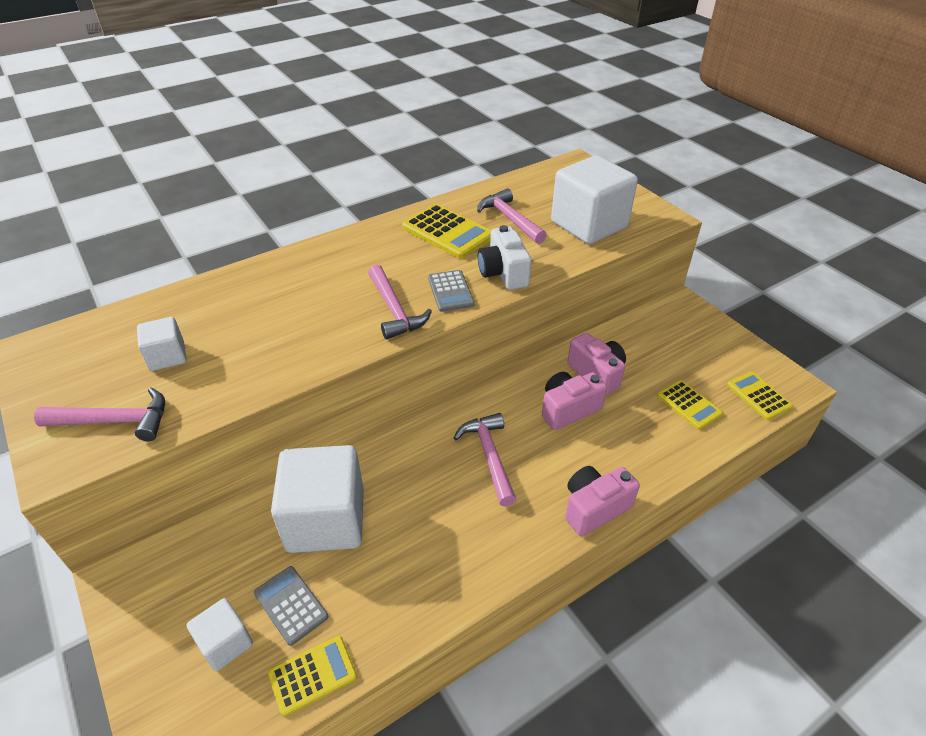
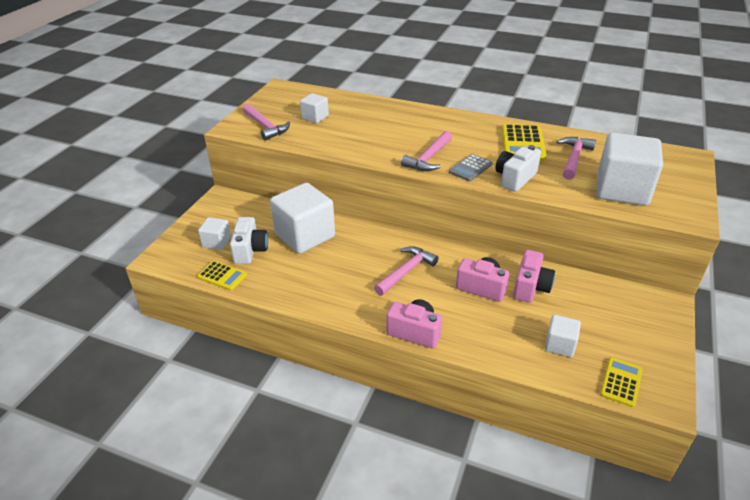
camera: 55 degrees right, 5 degrees down
grey calculator [254,566,328,646] -> white camera [230,217,268,264]
yellow calculator [657,380,723,430] -> white cube [545,315,581,357]

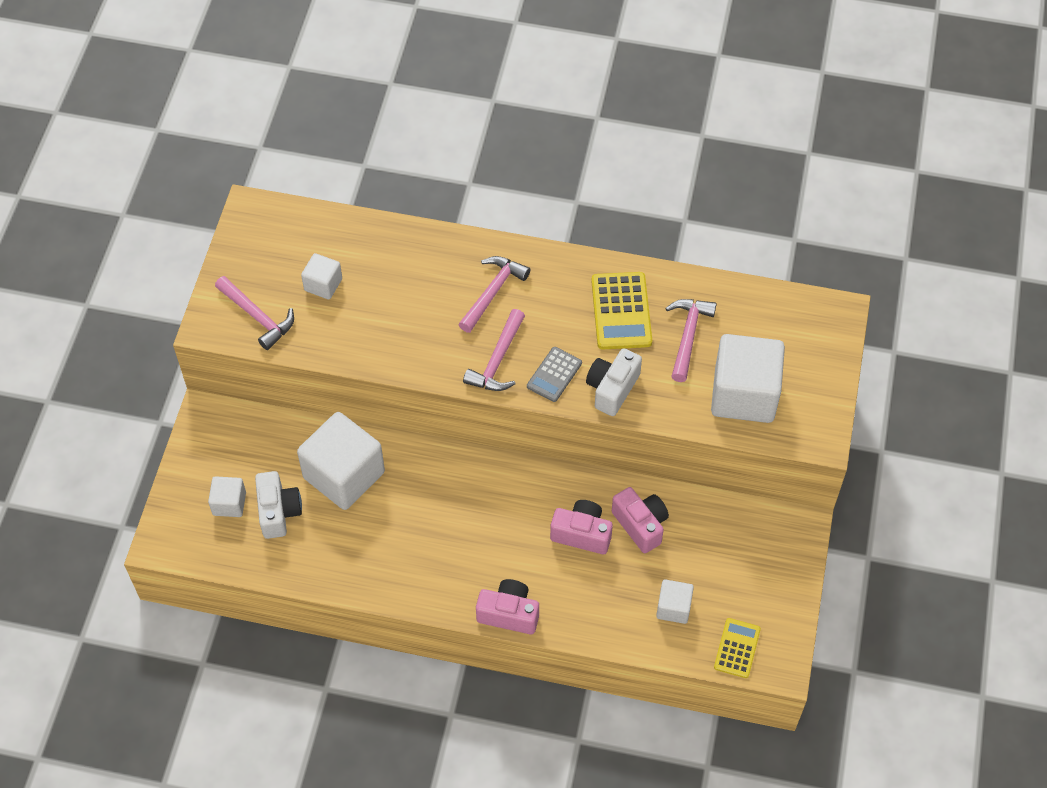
camera: 10 degrees left, 20 degrees up
yellow calculator [197,261,247,291] -> none
pink hammer [374,246,439,296] -> pink hammer moved to [458,256,530,333]
pink camera [513,250,555,303] -> pink camera turned 45 degrees counterclockwise [612,487,669,553]

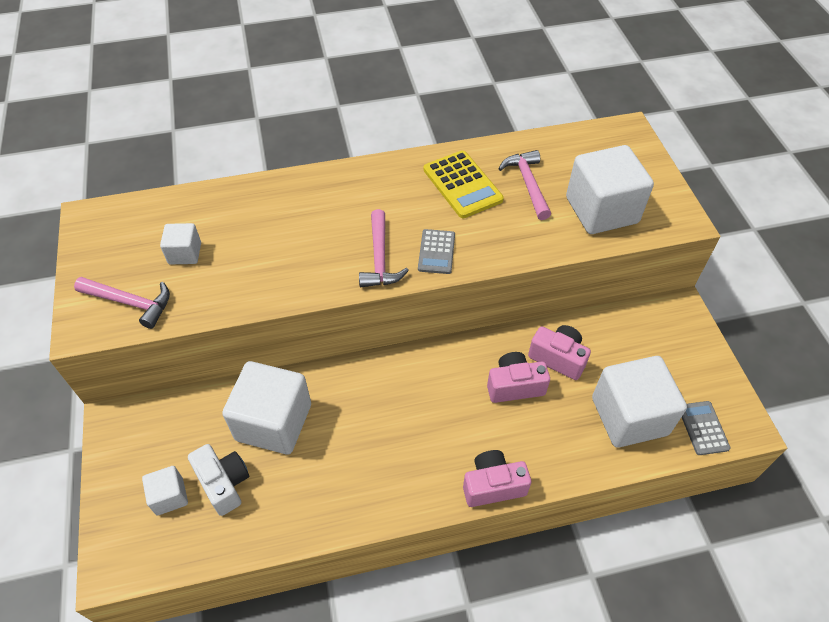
camera: 25 degrees left, 5 degrees down
pink hammer [458,256,530,333] -> none
white camera [586,348,642,416] -> none
white cube [656,579,694,624] -> white cube [592,356,687,448], size x2.02
yellow calculator [714,618,761,678] -> grey calculator [682,401,730,455]

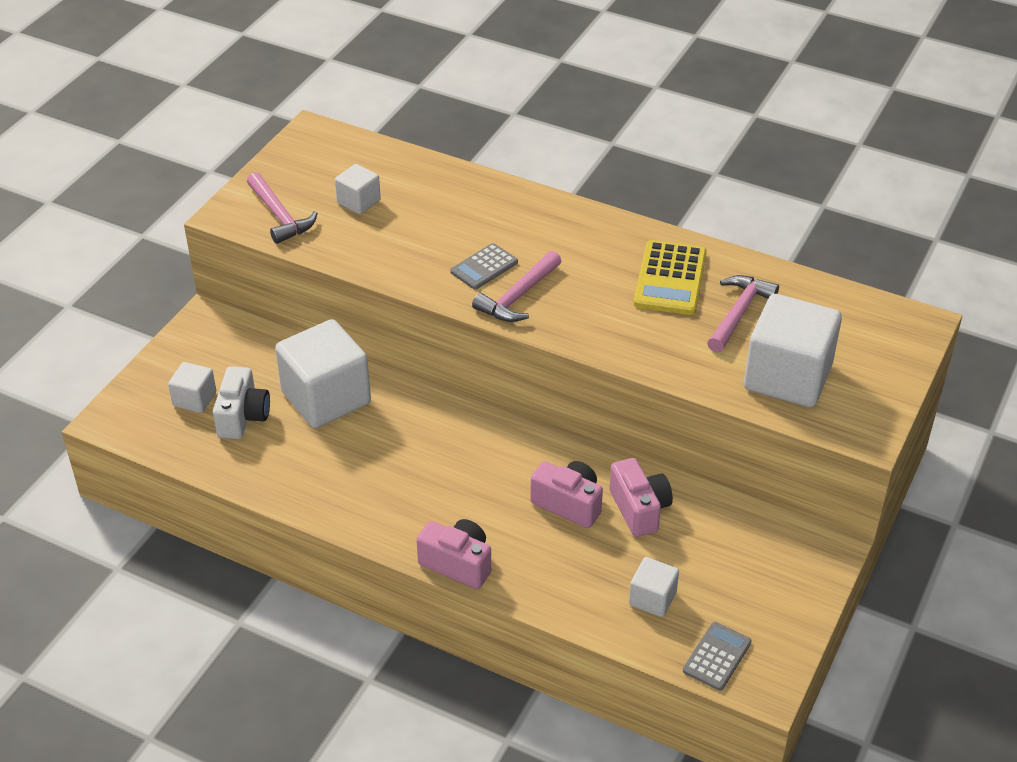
camera: 40 degrees right, 10 degrees down
grey calculator [418,229,455,274] -> grey calculator moved to [450,243,518,290]
white cube [592,356,687,448] -> white cube [629,557,679,617], size x0.49

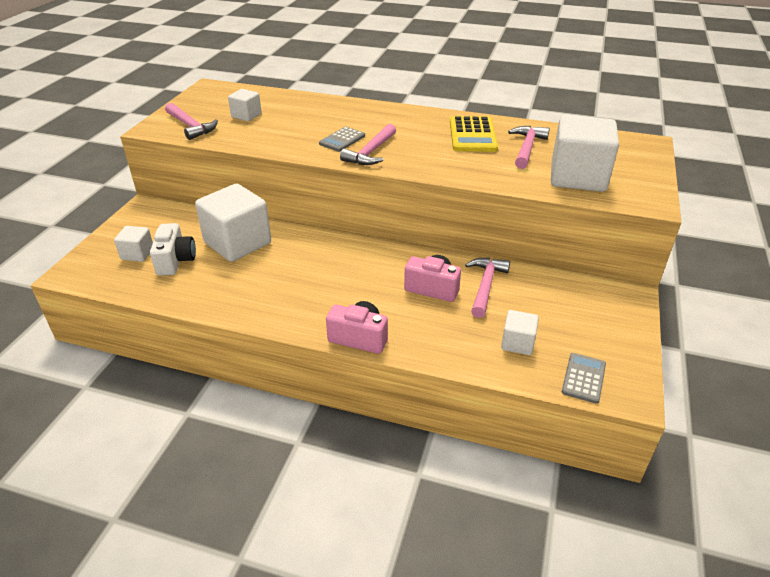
camera: 10 degrees left, 5 degrees down
pink camera [609,458,673,537] -> pink hammer [465,258,510,318]

